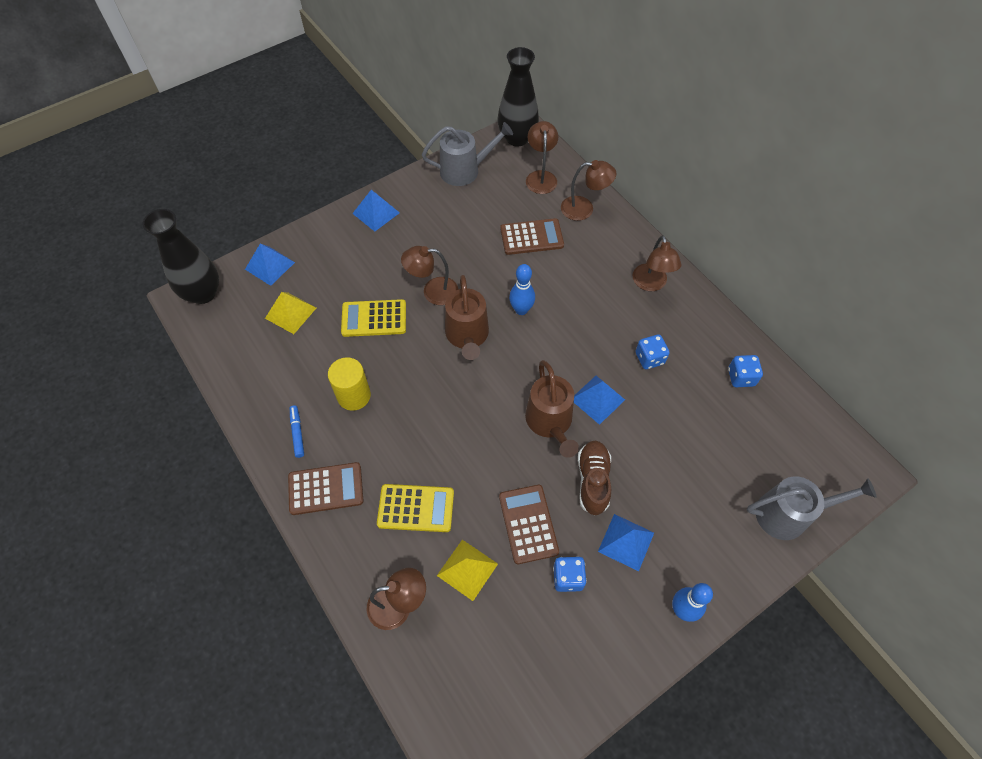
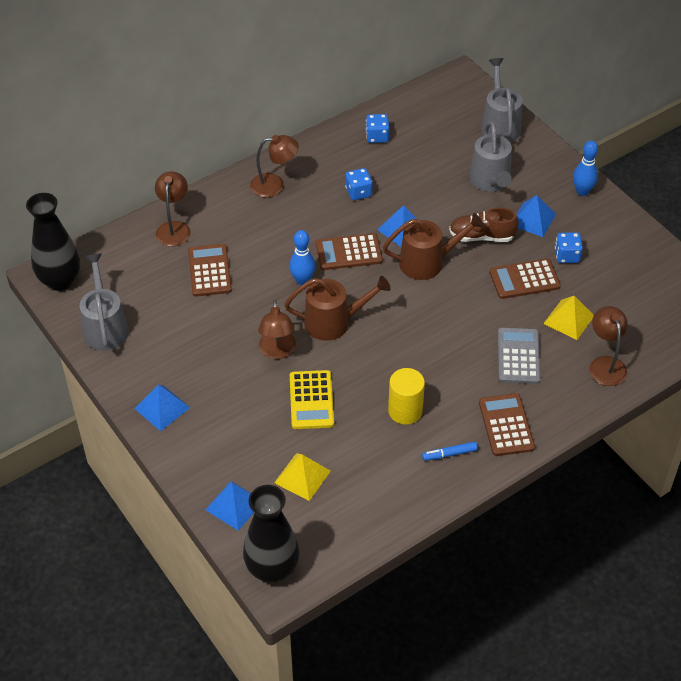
camera: 90 degrees left, 10 degrees down
yellow calculator [377,484,454,532] -> grey calculator [498,328,541,384]
brown lamp [526,121,558,194] -> none
none -> brown calculator [316,233,383,270]
none -> grey watering can [469,121,512,192]

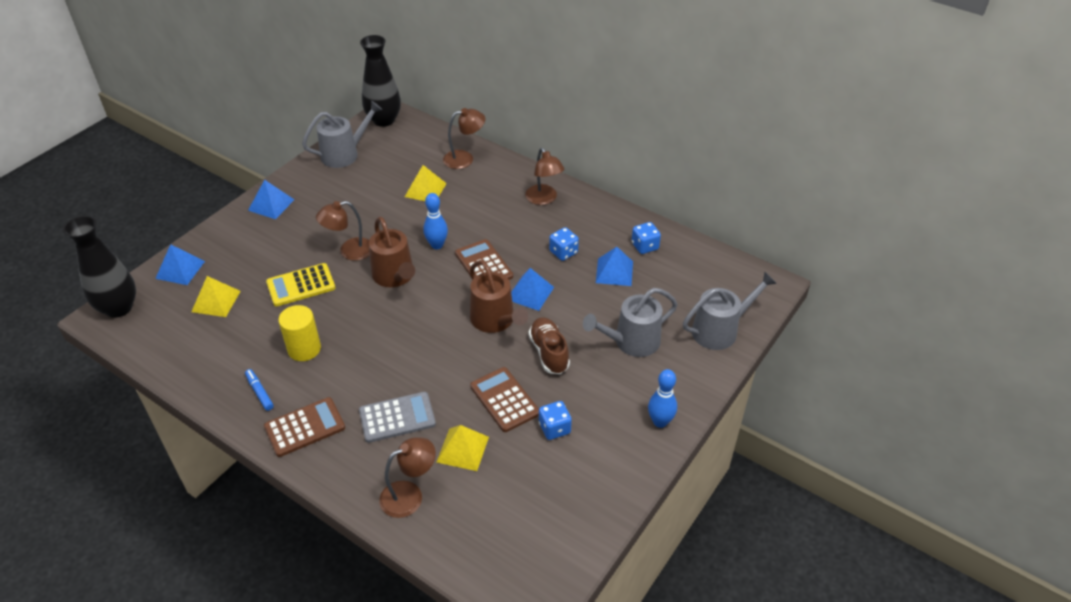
camera: 70 degrees right, 5 degrees down
brown calculator [188,244,232,297] -> yellow pyramid [405,165,447,201]
blue pyramid [516,195,556,237] -> blue pyramid moved to [596,247,633,286]

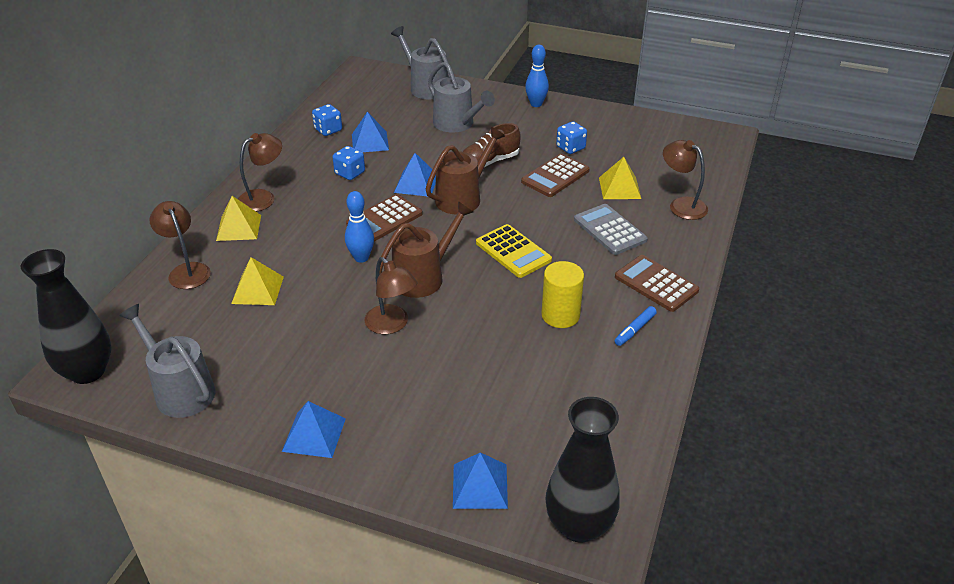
camera: 105 degrees left, 5 degrees down
yellow pyramid [191,276,241,317] -> yellow pyramid moved to [216,196,261,241]
yellow calculator [266,263,335,307] -> yellow calculator moved to [476,224,552,278]

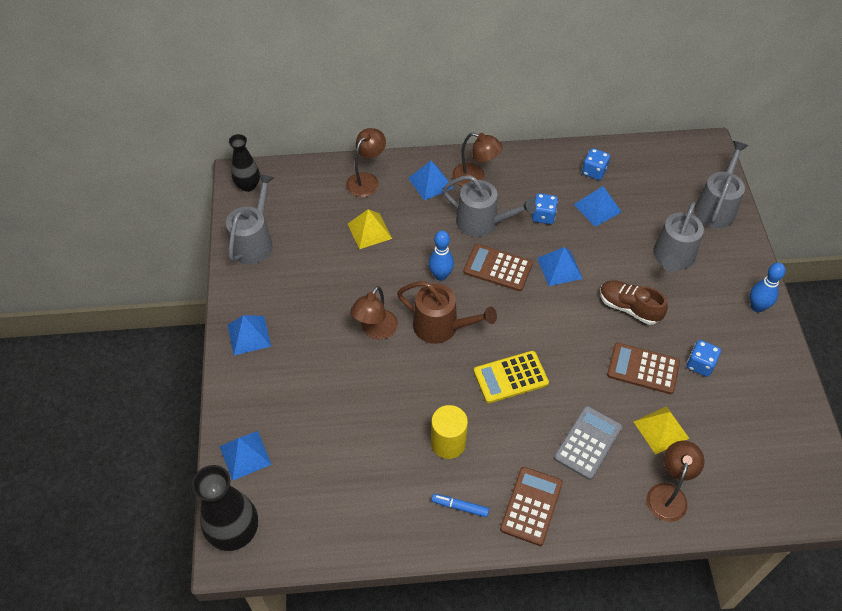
camera: 65 degrees right, 15 degrees up
black vase [21,249,112,384] -> black vase [229,134,260,192], size x0.64
yellow pyramid [216,196,261,241] -> blue pyramid [408,161,453,201]
brown watering can [426,127,505,214] -> none
yellow calculator [476,224,552,278] -> yellow calculator turned 45 degrees clockwise [473,351,549,403]
none -> grey watering can [442,175,536,237]

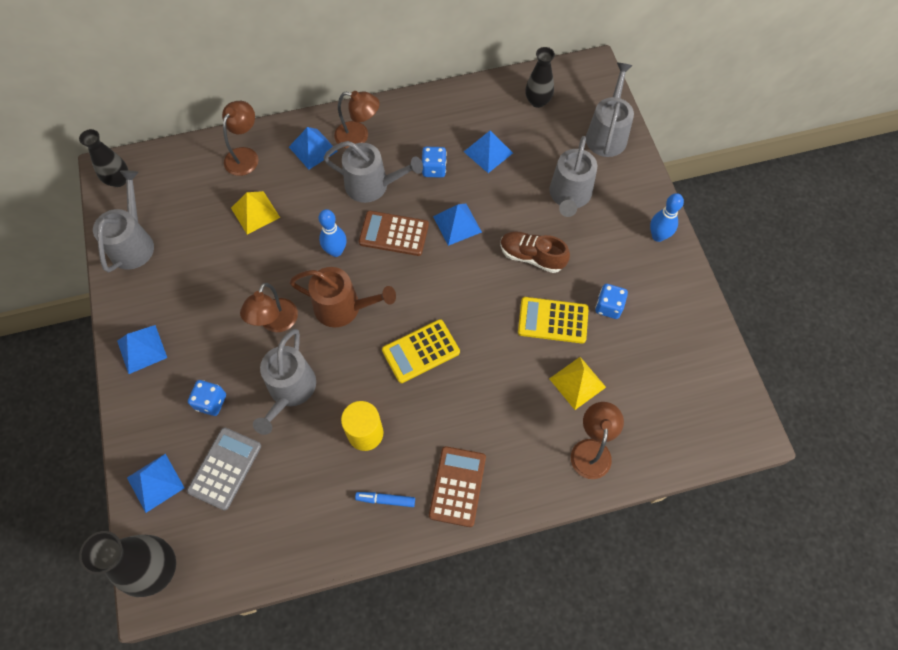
camera: 10 degrees left, 10 degrees up
grey calculator [554,406,622,480] -> grey calculator moved to [187,427,261,511]
blue dice [582,148,610,180] -> blue dice moved to [188,380,226,416]
brown calculator [607,343,680,394] -> yellow calculator [518,297,589,343]
none -> grey watering can [253,329,316,435]
none -> black vase [525,47,555,108]

